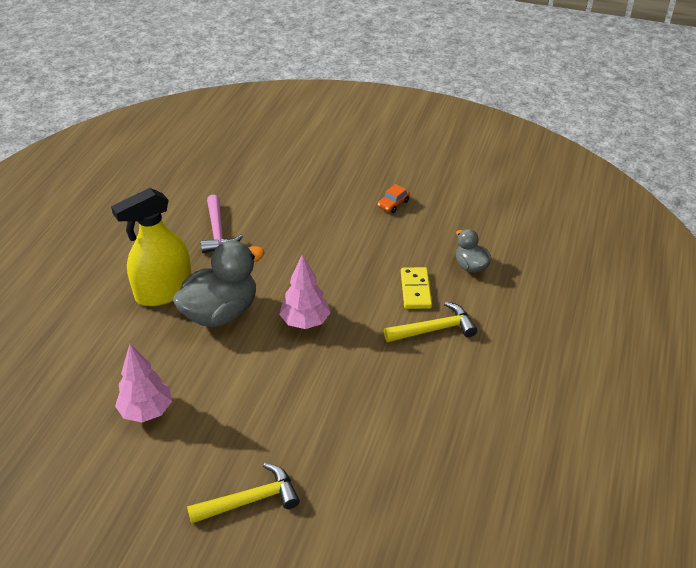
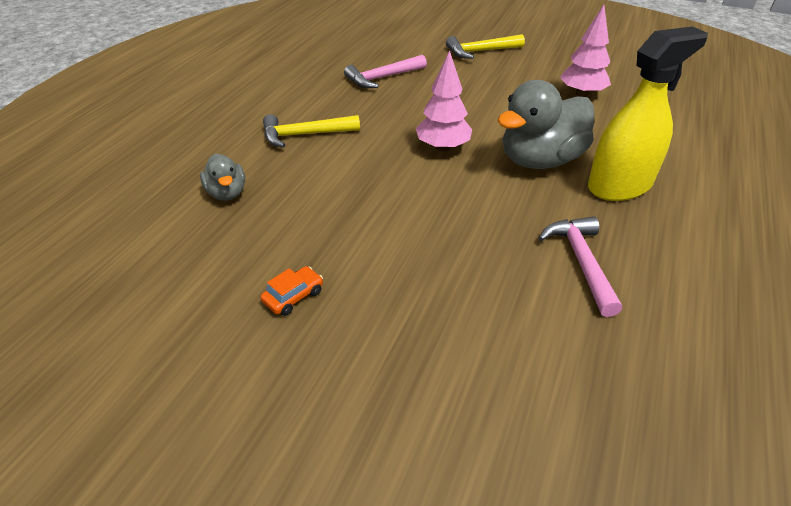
camera: 175 degrees left, 0 degrees up
yellow domino [401,267,432,309] -> none
none -> pink hammer [344,55,427,88]

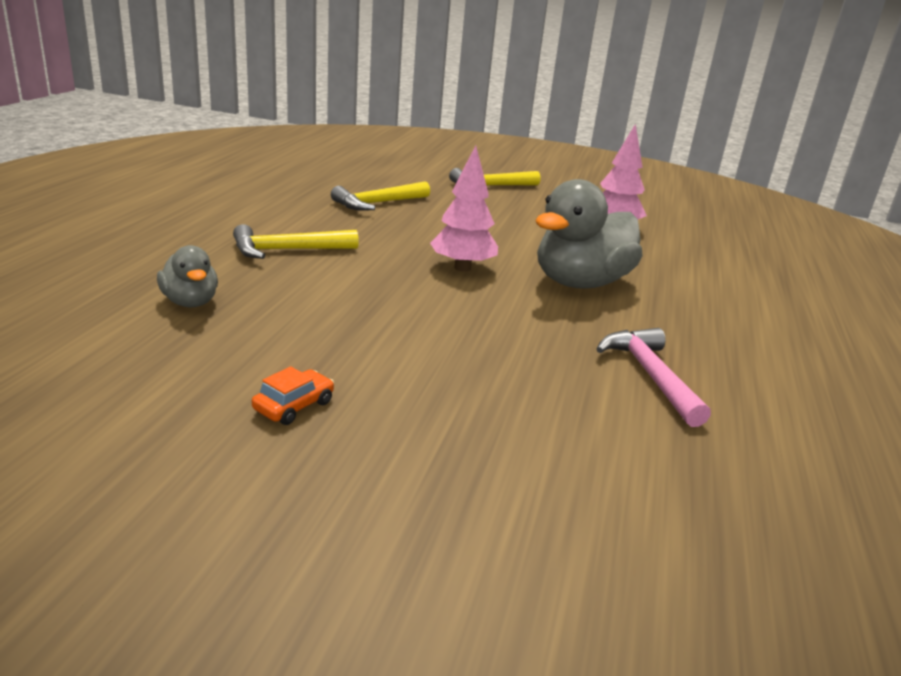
camera: 10 degrees left, 15 degrees down
pink hammer [344,55,427,88] -> yellow hammer [331,181,430,211]
yellow spray bottle [588,26,708,201] -> none

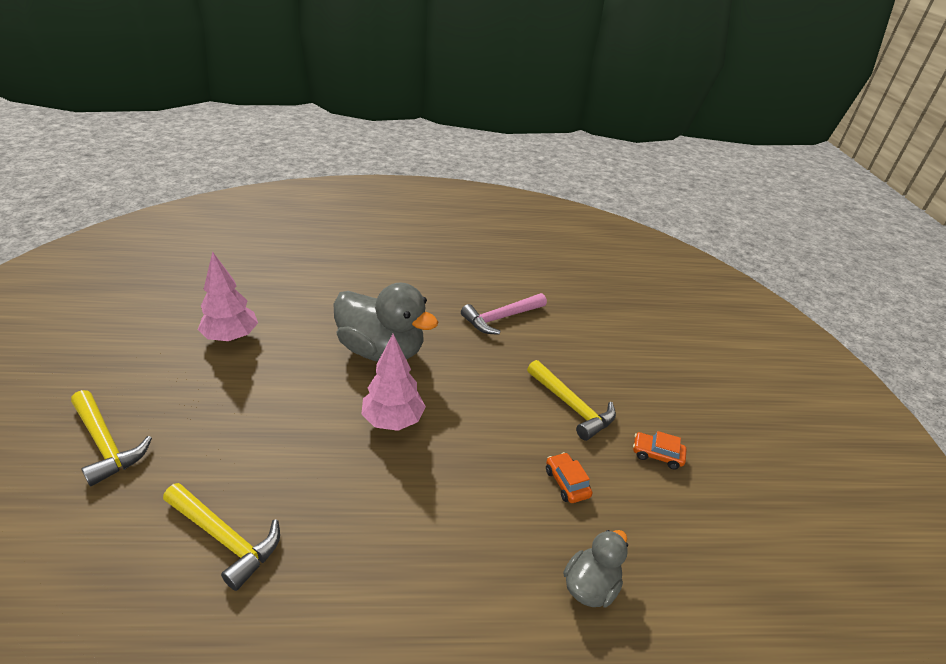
camera: 110 degrees left, 10 degrees up
yellow hammer [233,224,359,259] -> yellow hammer moved to [527,360,616,441]
none -> orange car [546,452,592,503]

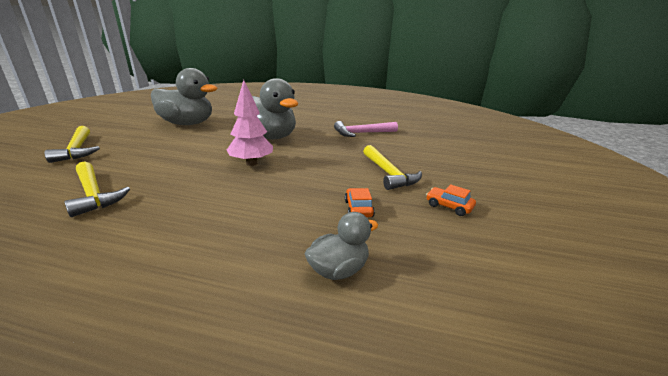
camera: 20 degrees right, 10 degrees down
pink tree [198,251,258,342] -> grey duck [151,68,217,125]

